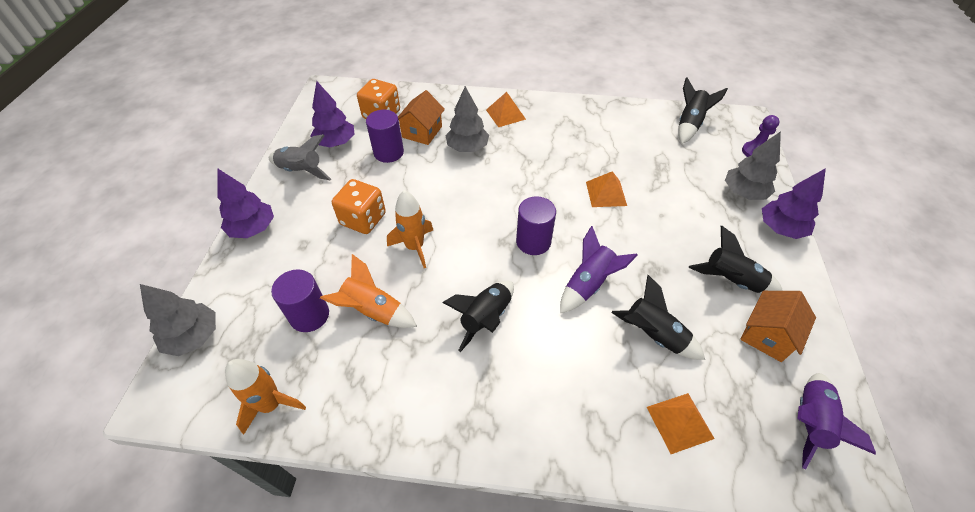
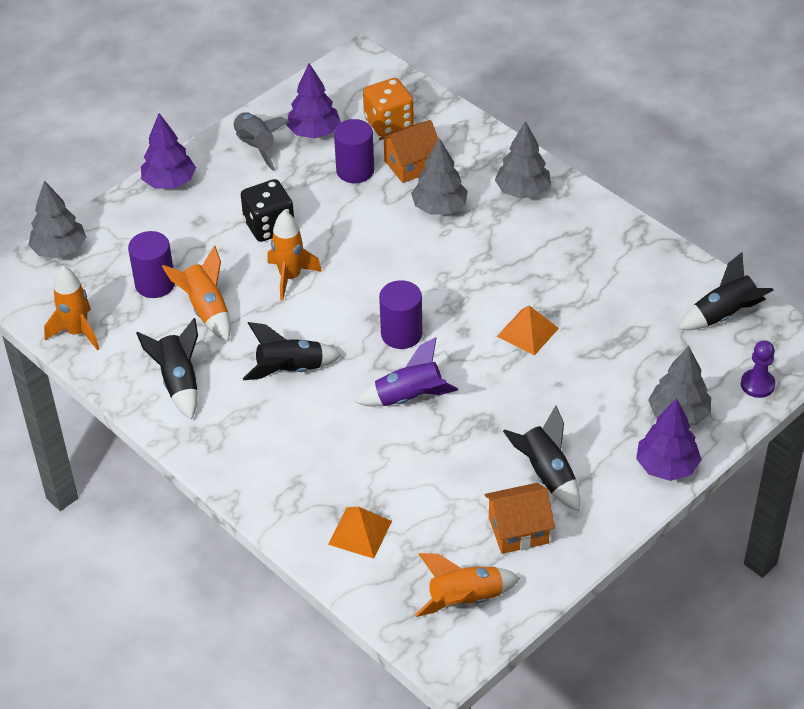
camera: 40 degrees right, 5 degrees down
orange dice [332,179,386,234] -> black dice [241,179,294,242]
orange pyramid [486,92,526,127] -> grey tree [495,121,551,199]
black rocket [611,275,705,360] -> black rocket moved to [136,318,198,420]
purple rocket [797,373,876,470] -> orange rocket [415,553,520,617]

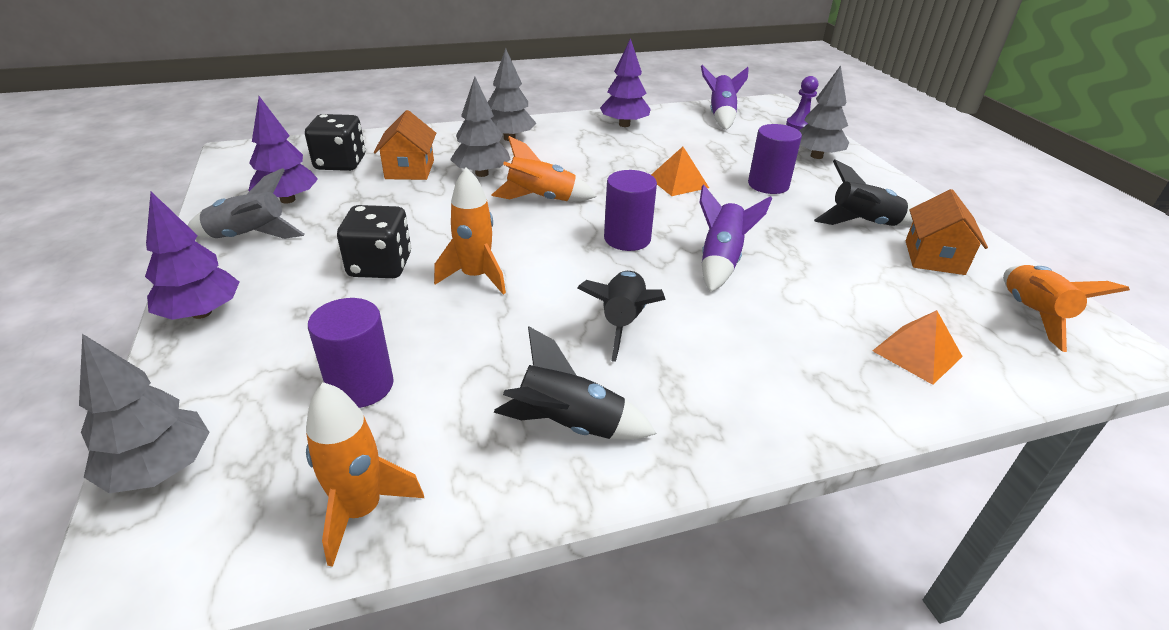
camera: 65 degrees left, 10 degrees down
orange rocket [162,246,231,341] -> orange rocket moved to [491,136,597,201]
purple cylinder [334,119,374,183] -> purple cylinder moved to [748,124,802,194]
orange dice [363,78,414,137] -> black dice [305,114,365,171]
purple tree [636,398,701,481] -> purple tree moved to [600,38,651,127]
black rocket [678,252,774,330] -> purple rocket [701,65,749,130]

